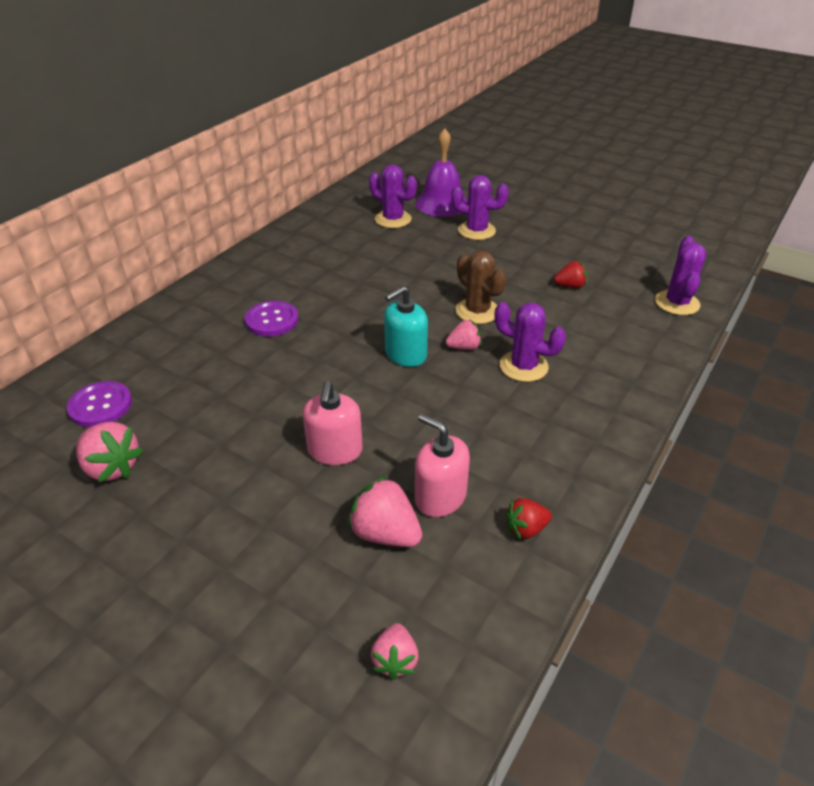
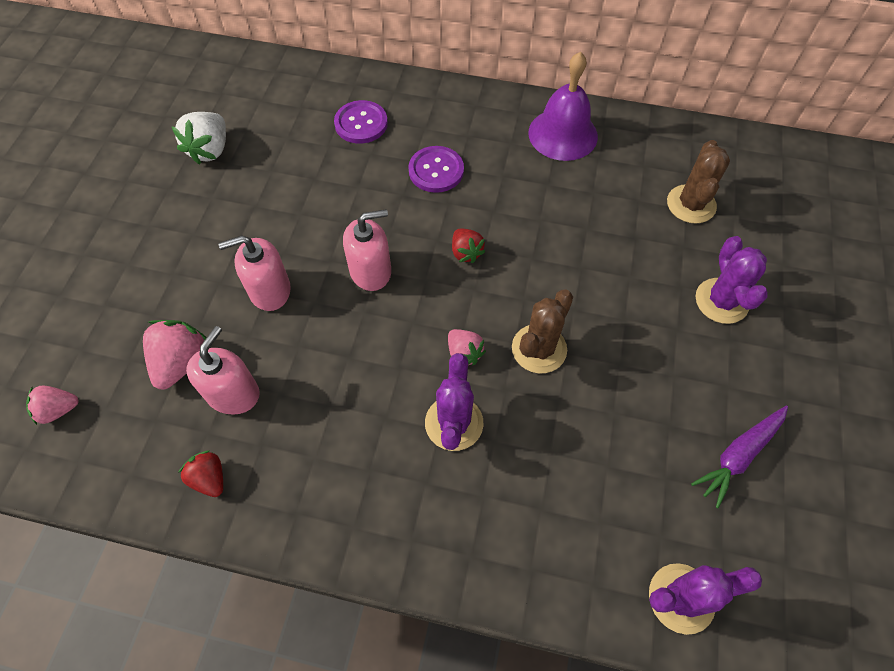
camera: 70 degrees right, 20 degrees up
purple button [67,381,132,427] -> purple button moved to [334,100,388,144]
pink strawberry [76,422,143,482] -> white strawberry [171,112,226,165]
purple cactus [369,164,417,228] -> brown cactus [667,140,730,224]
turquoise soap dispenser [384,286,428,367] -> none
purple bell [415,128,468,217] -> purple bell moved to [528,52,598,161]
red strawberry [554,261,587,289] -> red strawberry moved to [452,229,486,263]
none -> pink soap dispenser [343,209,391,291]
none -> purple carrot [691,406,788,508]

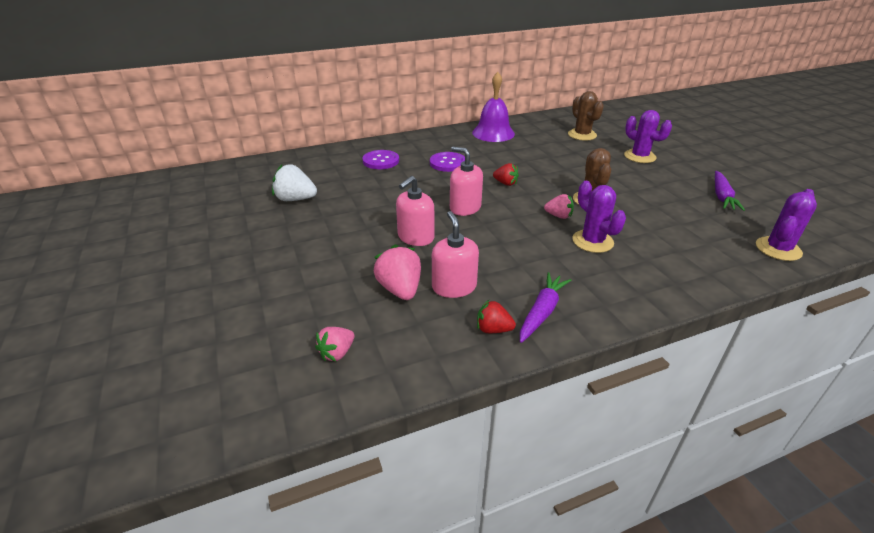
camera: 35 degrees left, 25 degrees down
white strawberry [171,112,226,165] -> white strawberry turned 120 degrees clockwise [272,164,317,201]
pink soap dispenser [343,209,391,291] -> pink soap dispenser turned 90 degrees counterclockwise [450,147,483,216]
none -> purple carrot [520,272,571,343]

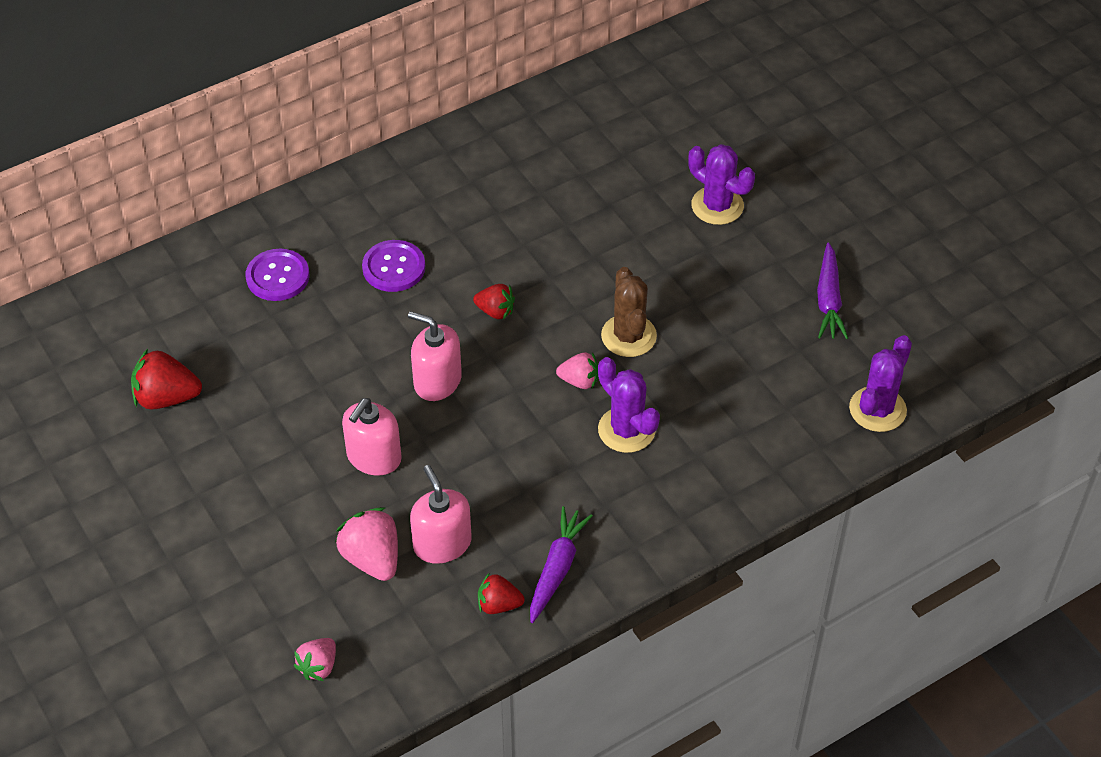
camera: 10 degrees left, 15 degrees up
white strawberry [272,164,317,201] -> red strawberry [131,349,202,409]
purple bell [472,72,515,142] -> none
brown cactus [568,91,604,141] -> none

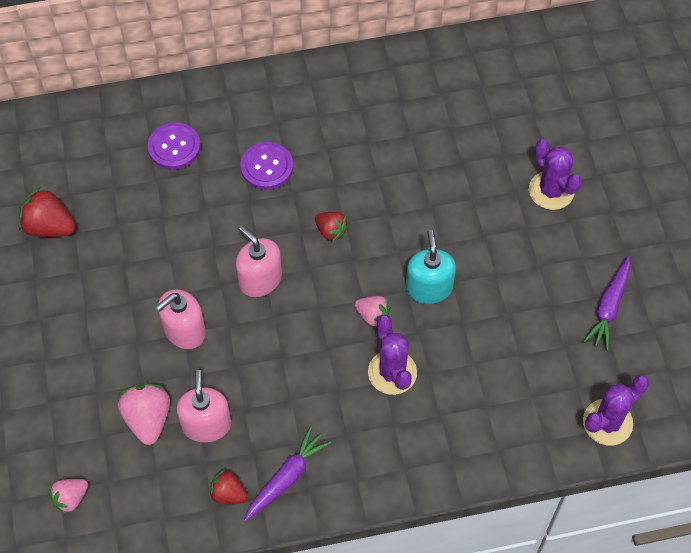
camera: 20 degrees right, 10 degrees up
brown cactus [601,267,657,357] -> turquoise soap dispenser [406,230,456,304]

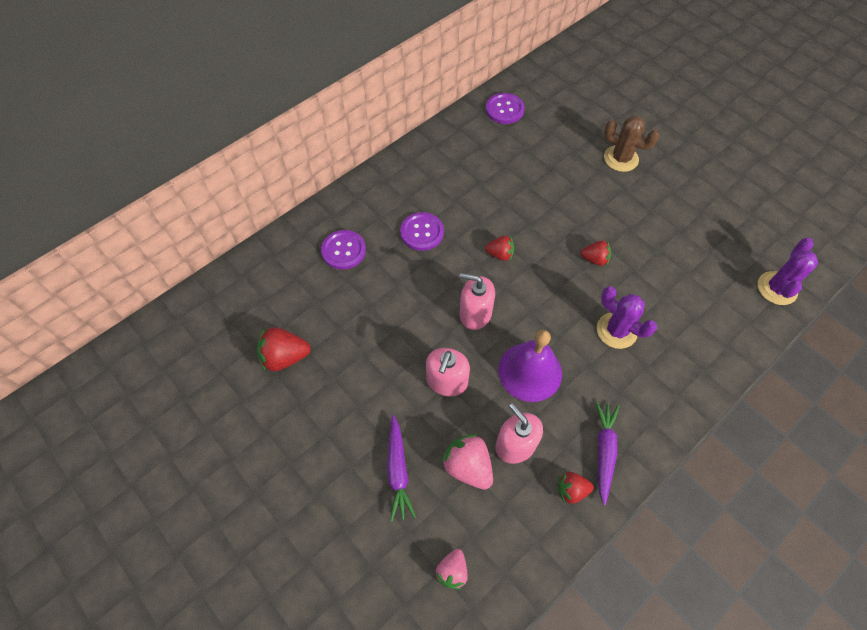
camera: 30 degrees left, 0 degrees up
pink strawberry [354,296,391,326] -> none
turquoise soap dispenser [406,230,456,304] -> red strawberry [581,241,611,266]
purple cactus [529,139,582,210] -> brown cactus [604,116,660,172]
purple carrot [583,256,631,351] -> purple carrot moved to [387,415,416,522]
none -> purple button [486,93,525,124]
none -> purple bell [498,330,562,402]

